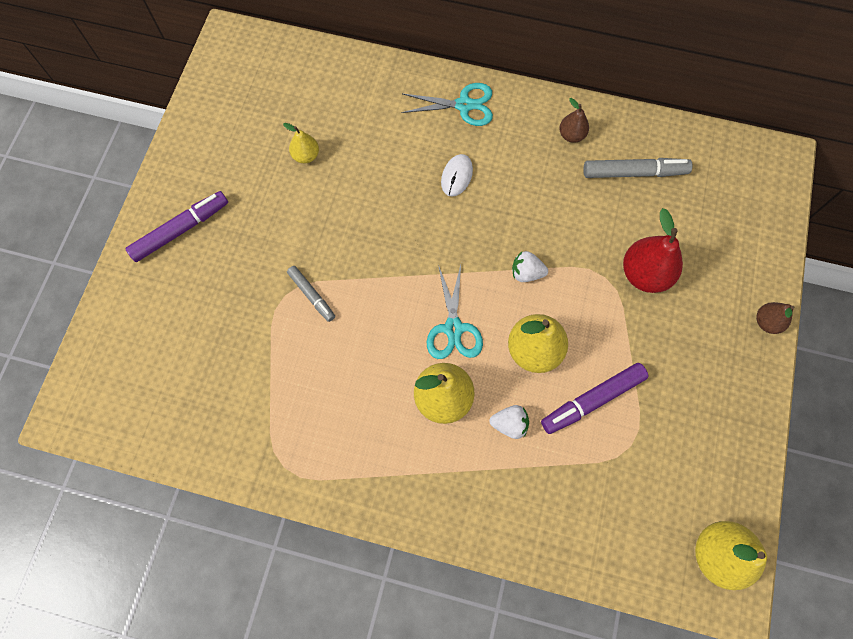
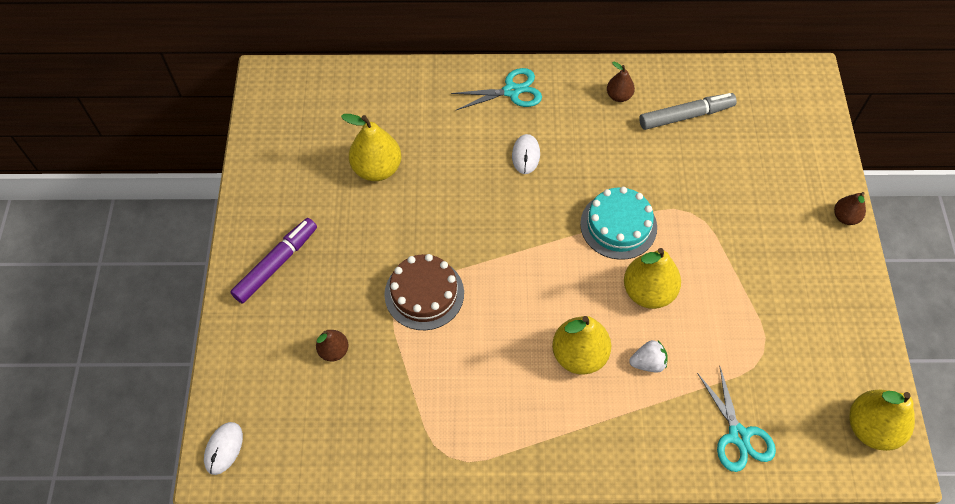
camera: 15 degrees left, 10 degrees down
yellow pear [283,123,319,163] -> yellow pear [341,114,401,181], size x1.79
grey marker [287,266,335,322] -> brown cake [384,254,464,330]
turquoise scissors [427,265,483,359] -> turquoise scissors moved to [697,367,776,472]
white strawberry [512,251,548,282] -> turquoise cake [580,187,657,260]
purple marker [541,363,649,434] -> none
red pear [623,208,683,293] -> none
none -> white mouse [204,422,243,475]
none -> brown pear [316,330,349,361]

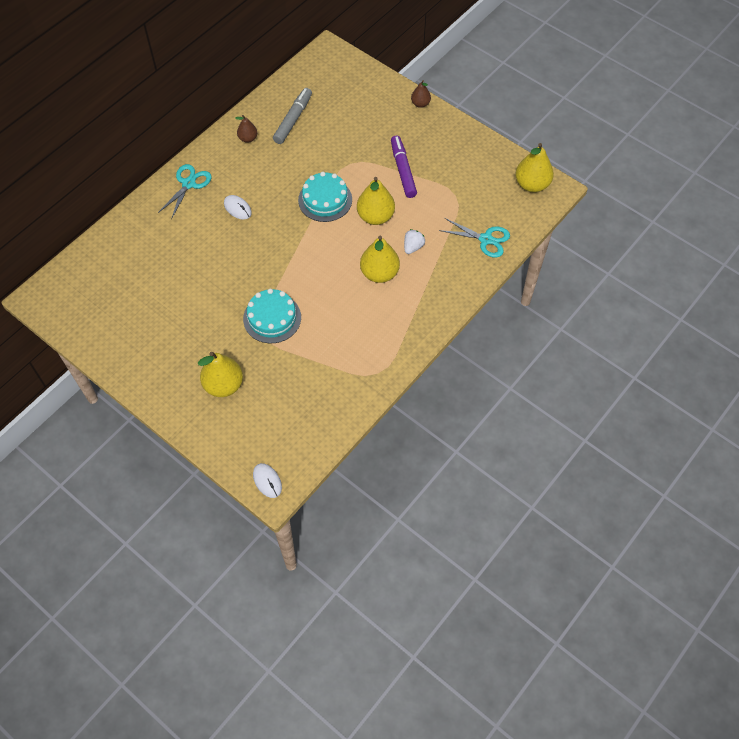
camera: 50 degrees left, 0 degrees up
purple marker [230,218,317,303] -> purple marker moved to [391,136,417,198]
brown pear [316,330,349,361] -> none
yellow pear [341,114,401,181] -> yellow pear moved to [198,352,243,397]
brown cake [384,254,464,330] -> turquoise cake [243,288,301,343]

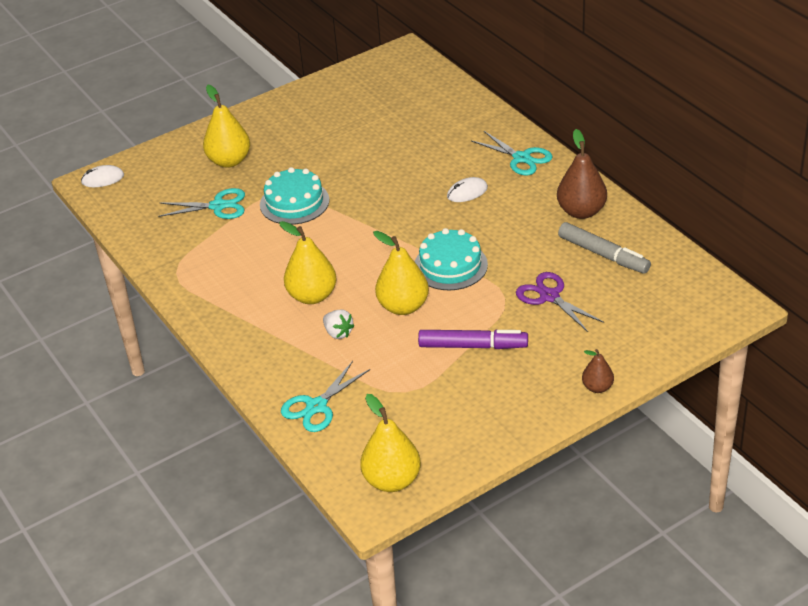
camera: 110 degrees right, 20 degrees down
brown pear [235,115,257,143] -> brown pear [557,129,607,219], size x1.79
none -> turquoise scissors [158,188,245,219]
none -> purple scissors [516,272,604,332]

